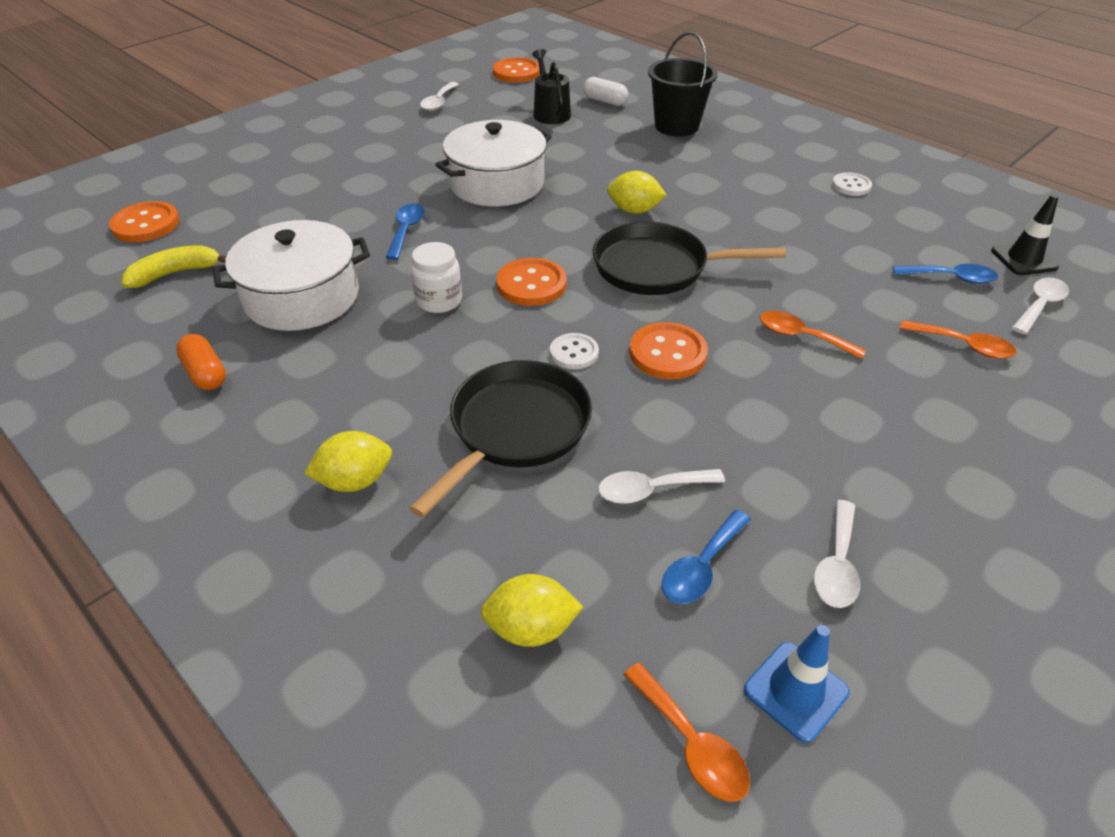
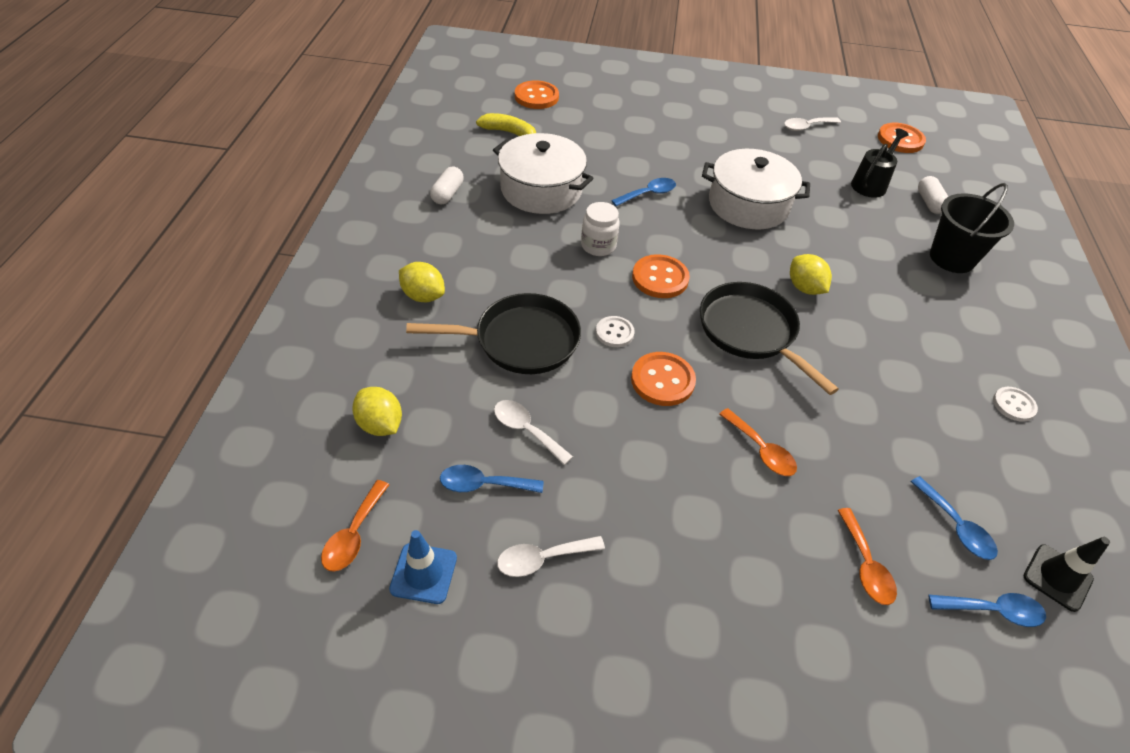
camera: 50 degrees right, 5 degrees up
orange capsule [176,334,226,390] -> white capsule [430,166,464,205]
orange spoon [760,311,866,359] -> orange spoon turned 150 degrees clockwise [719,408,797,476]
white spoon [1012,278,1069,334] -> blue spoon [929,593,1046,627]

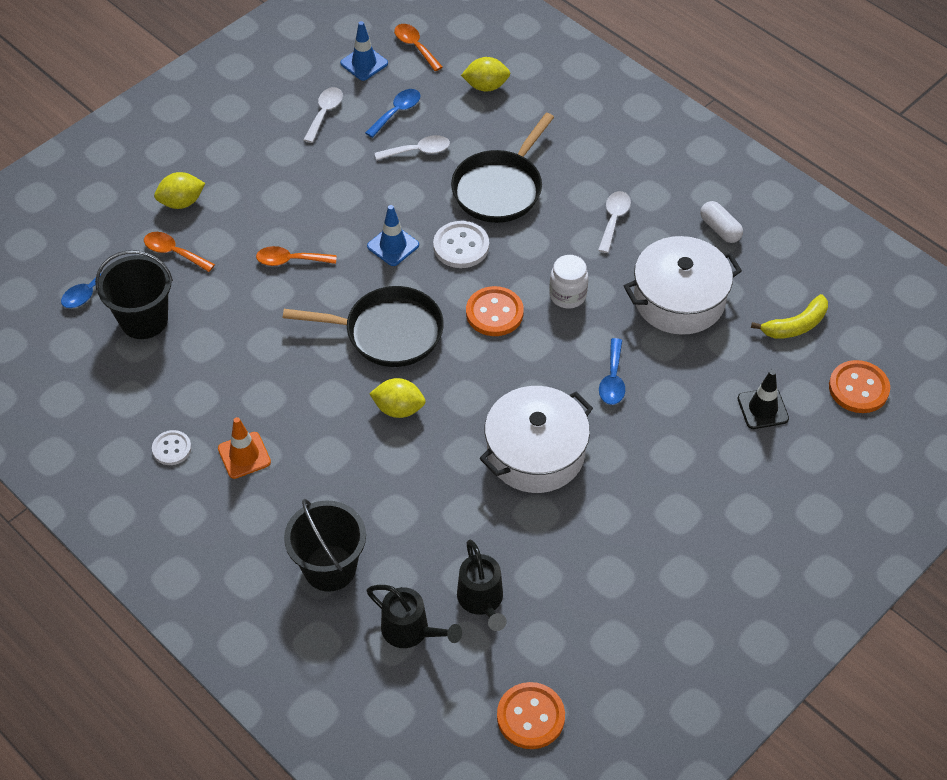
camera: 130 degrees right, 5 degrees up
yellow lemon [399,262,445,302] -> yellow lemon moved to [154,172,205,209]
white button [596,316,635,347] -> white button [433,221,489,268], size x1.58
orange button [631,352,696,406] -> blue traffic cone [367,205,419,266]
white spoon [784,117,841,131] -> white spoon moved to [598,191,631,253]
blue spoon [911,476,998,560] -> black bucket [95,250,173,339]
white capsule [918,176,948,214] -> black watering can [367,585,462,648]
black traffic cone [1024,537,1110,612] -> black traffic cone moved to [738,370,789,429]
none -> orange traffic cone [218,417,271,479]

